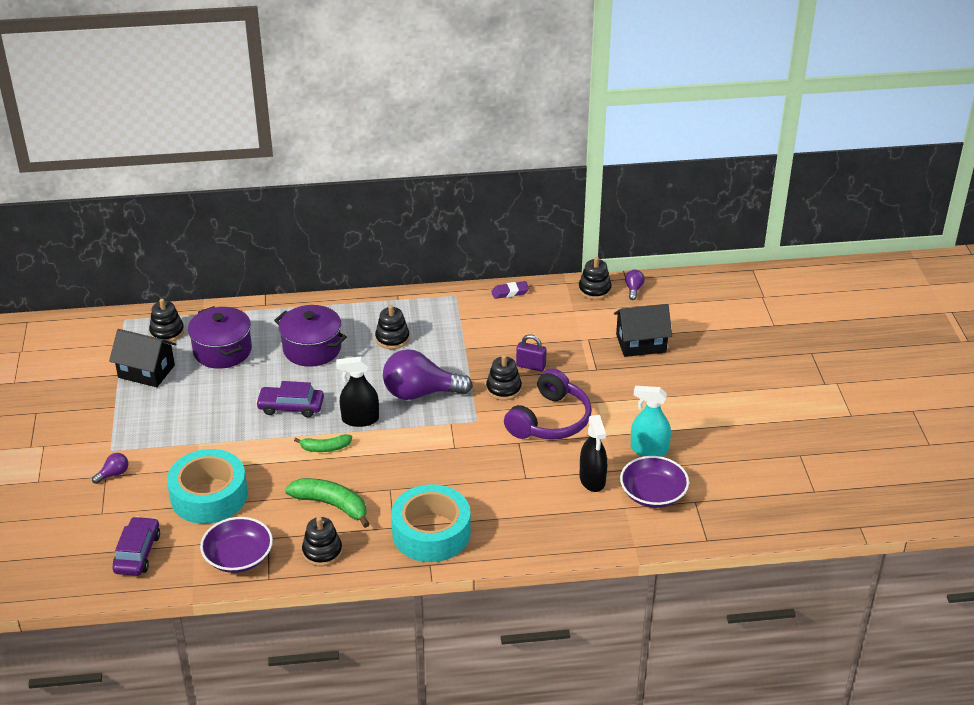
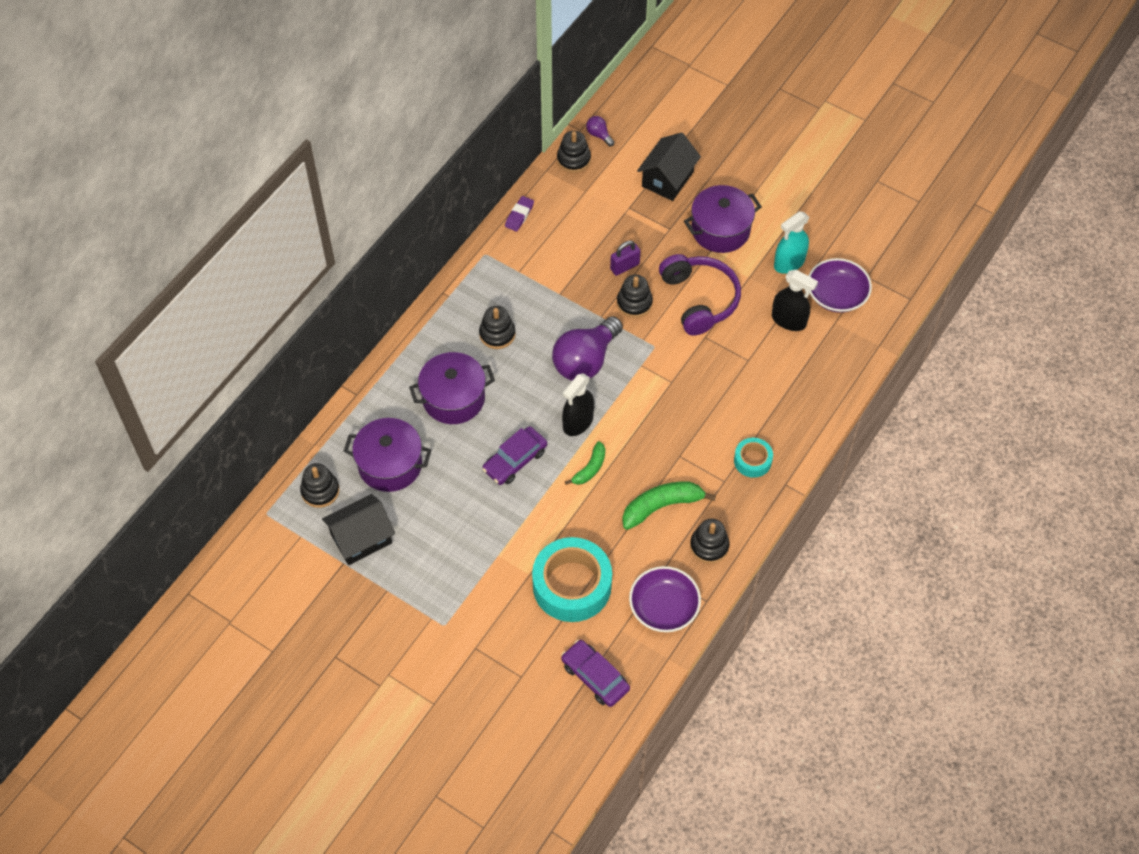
camera: 50 degrees left, 20 degrees up
purple light bulb [92,453,128,484] -> none
turquoise tape [391,484,471,562] -> turquoise tape [734,438,773,478], size x0.50
none -> purple pot [684,185,762,253]

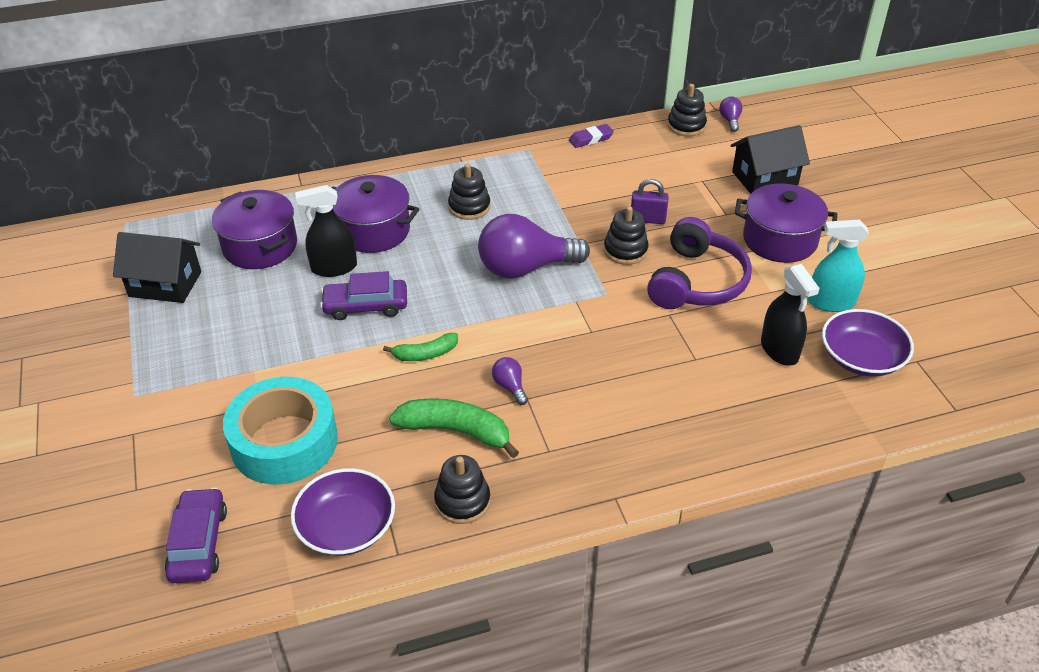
camera: 40 degrees right, 15 degrees down
black stacking toy [300,463,339,508] -> none
black spray bottle [562,373,594,436] -> black spray bottle moved to [295,185,357,277]
turquoise tape [734,438,773,478] -> none
none -> purple light bulb [492,357,528,405]

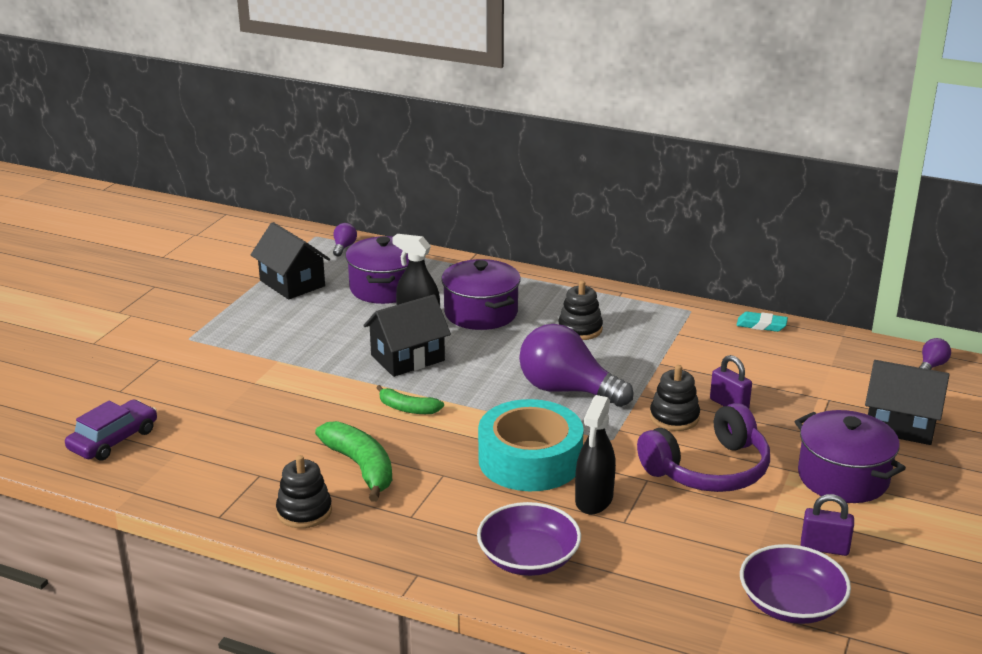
camera: 40 degrees right, 15 degrees down
turquoise tape [223,377,338,485] -> turquoise tape moved to [478,399,584,491]
purple bowl [291,468,395,556] -> purple bowl moved to [477,502,581,576]
purple car [320,271,407,320] -> black house [363,294,451,377]
purple light bulb [492,357,528,405] -> purple light bulb moved to [333,223,357,257]
purple eraser [569,124,614,148] -> turquoise eraser [736,312,788,332]
black stacking toy [668,84,707,136] -> none
black spray bottle [761,264,820,366] -> black spray bottle moved to [575,395,616,514]
turquoise spray bottle [808,220,869,312] -> purple padlock [801,494,854,556]

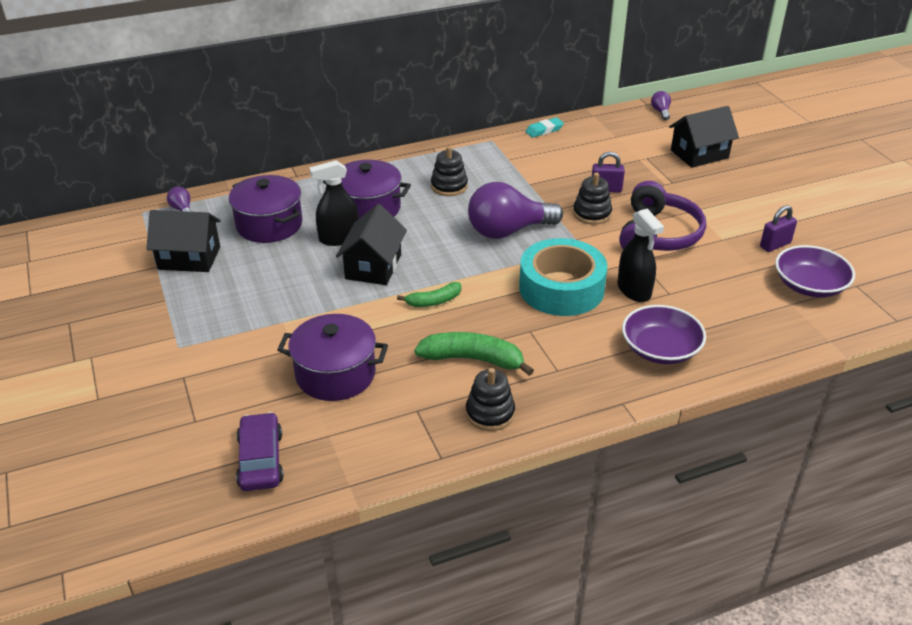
camera: 45 degrees left, 10 degrees up
purple pot [794,410,906,503] -> purple pot moved to [277,314,388,401]

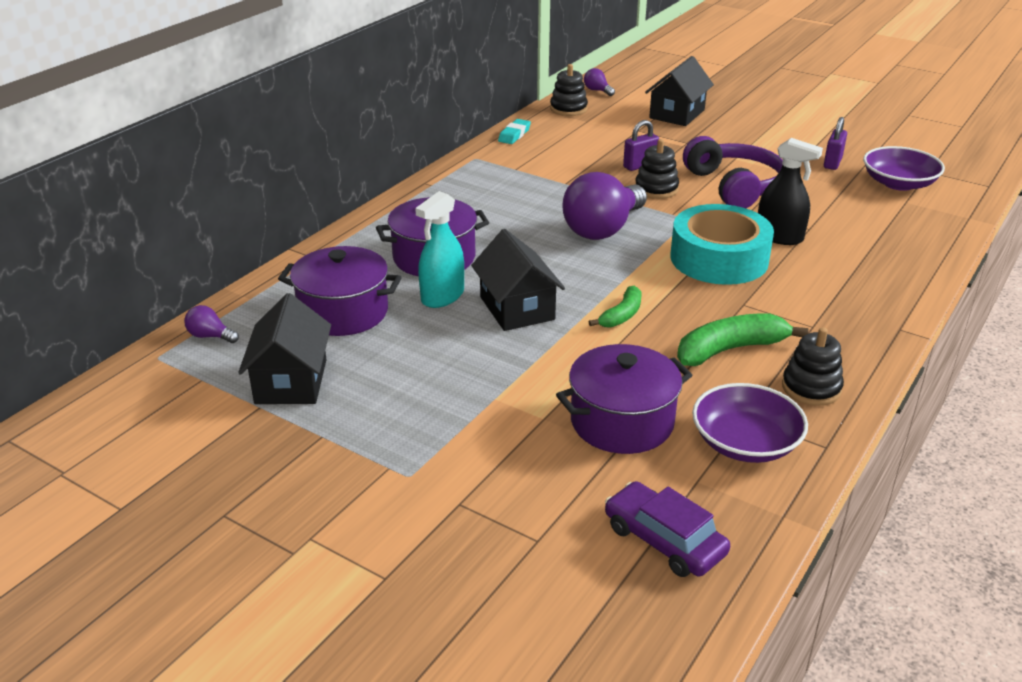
camera: 35 degrees left, 5 degrees down
black house [146,210,221,272] -> black house turned 60 degrees counterclockwise [238,293,331,404]
black spray bottle [309,160,359,246] -> turquoise spray bottle [415,191,464,308]
black stacking toy [431,146,468,196] -> black stacking toy moved to [550,64,588,116]
purple bowl [622,305,706,364] -> purple bowl moved to [692,383,808,463]

